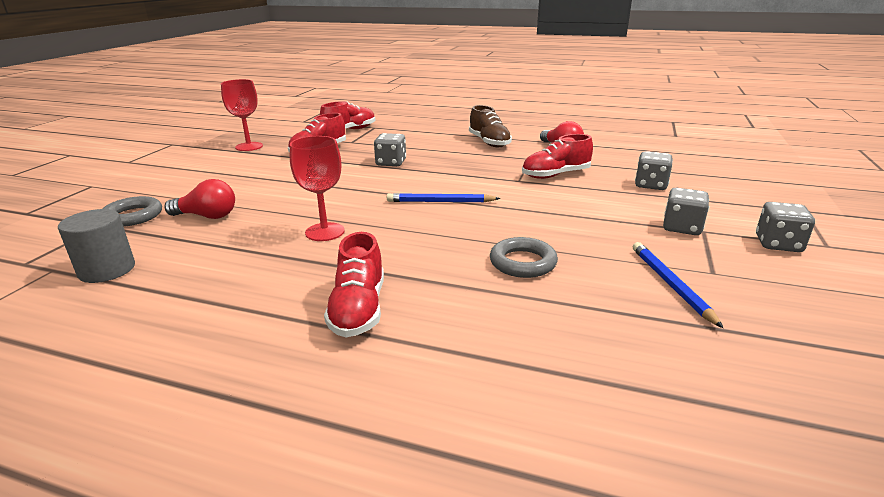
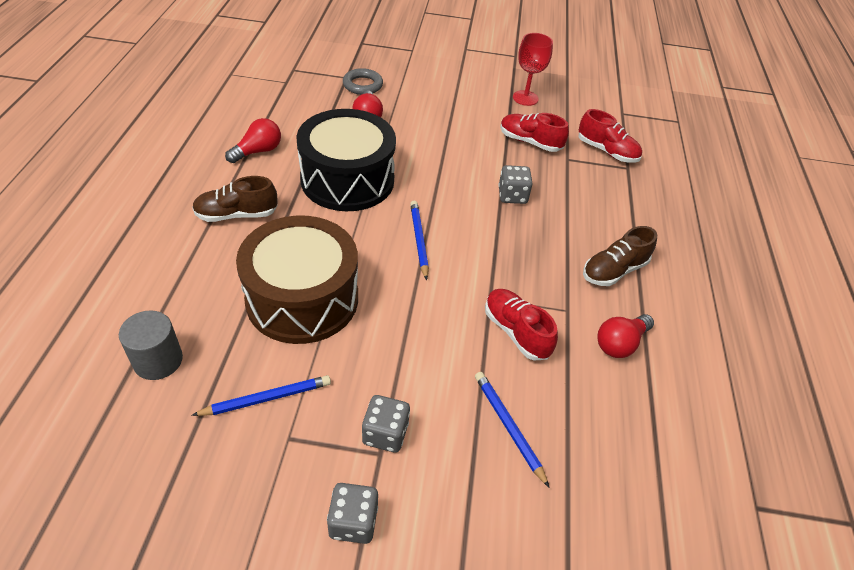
camera: 75 degrees right, 20 degrees up
grey cylinder [58,209,135,283] -> grey cylinder moved to [119,310,183,380]
red goblet [290,136,345,241] -> black drum [297,109,396,211]
red shoe [324,232,384,337] -> brown shoe [192,176,278,222]
grey ring [490,237,558,278] -> brown drum [236,216,358,344]
grey dice [635,151,673,190] -> blue pencil [475,372,550,488]
none -> red light bulb [225,118,281,163]

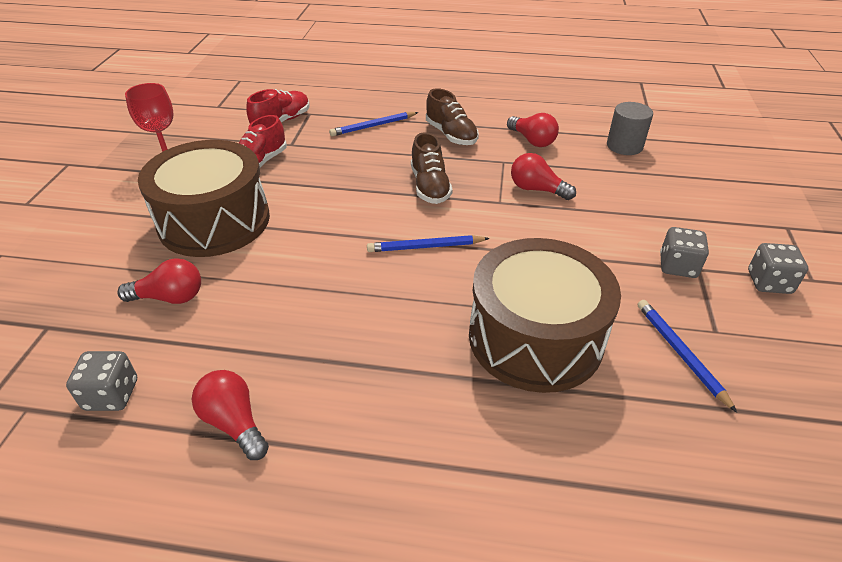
camera: 85 degrees left, 5 degrees down
grey cylinder [119,310,183,380] -> grey cylinder moved to [607,102,653,155]
brown shoe [192,176,278,222] -> brown shoe moved to [411,132,453,204]
black drum [297,109,396,211] -> none
grey ring [343,68,383,95] -> none
blue pencil [475,372,550,488] -> blue pencil moved to [329,112,419,136]
red shoe [485,289,558,360] -> red light bulb [511,153,576,200]
grey dice [498,165,533,204] -> grey dice moved to [66,351,137,411]
none -> brown drum [138,140,270,257]

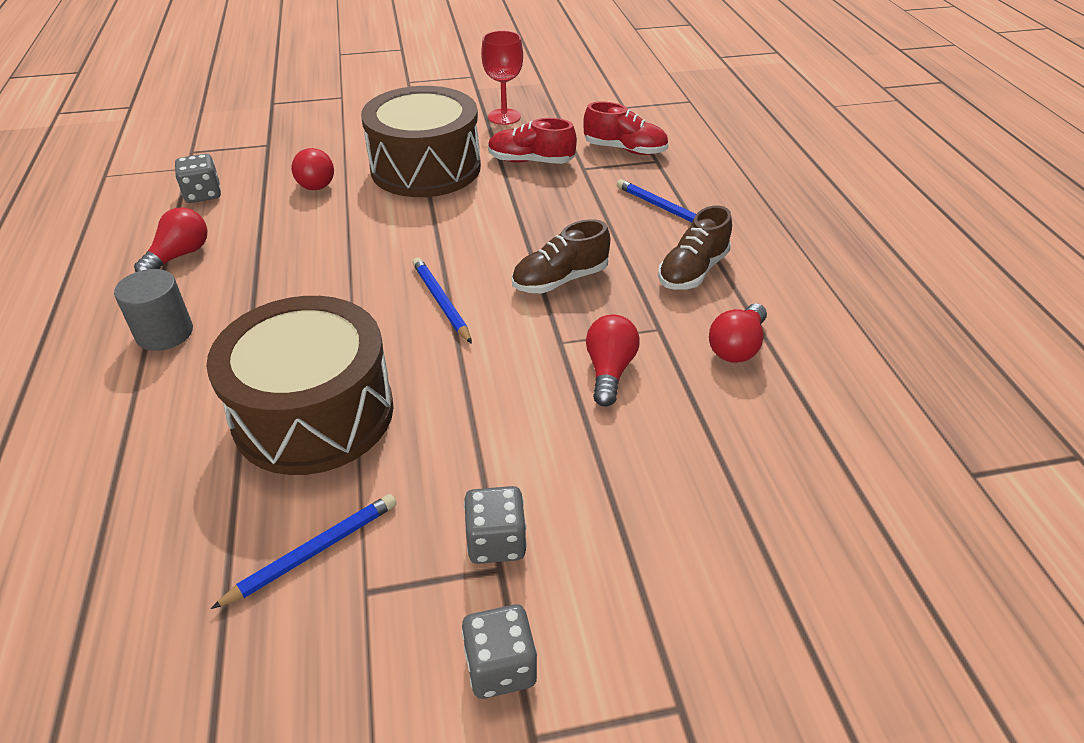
camera: 70 degrees right, 0 degrees up
grey cylinder [607,102,653,155] -> grey cylinder moved to [114,269,193,351]

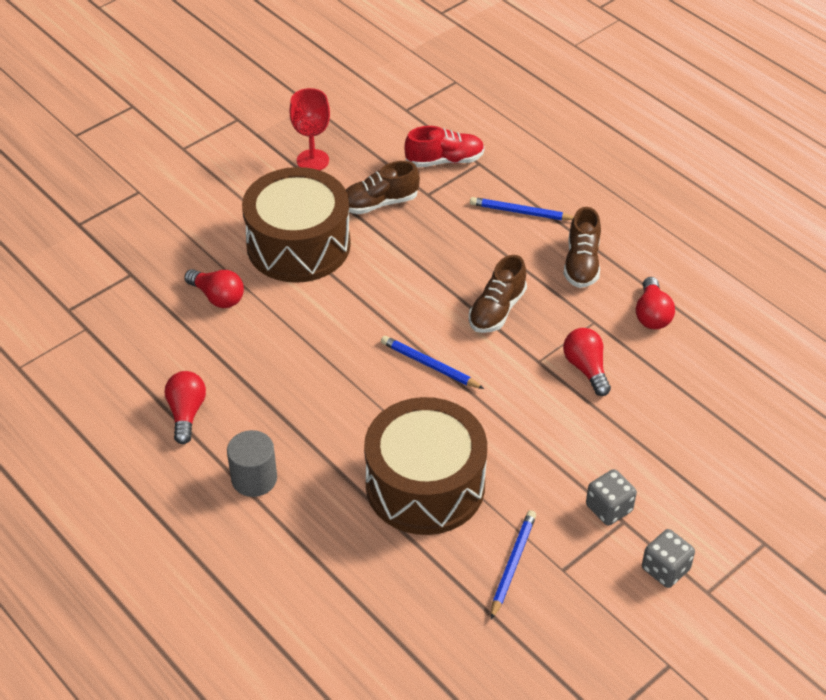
camera: 30 degrees left, 5 degrees up
grey dice [175,154,221,203] -> none
red shoe [488,118,577,164] -> brown shoe [346,161,420,214]

